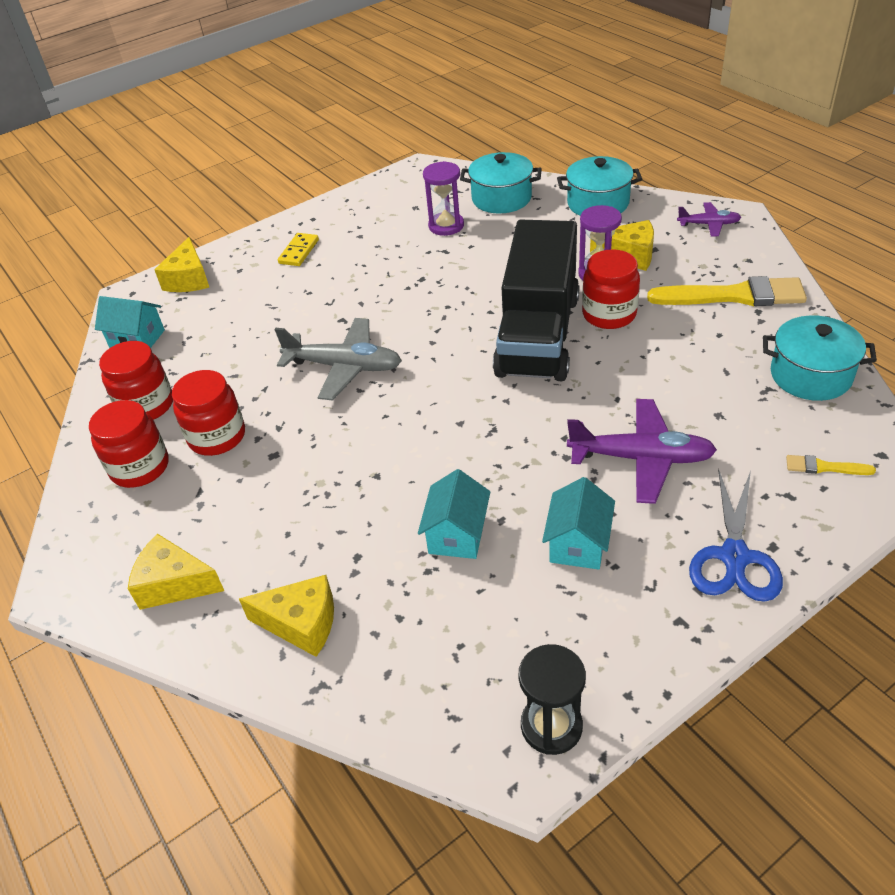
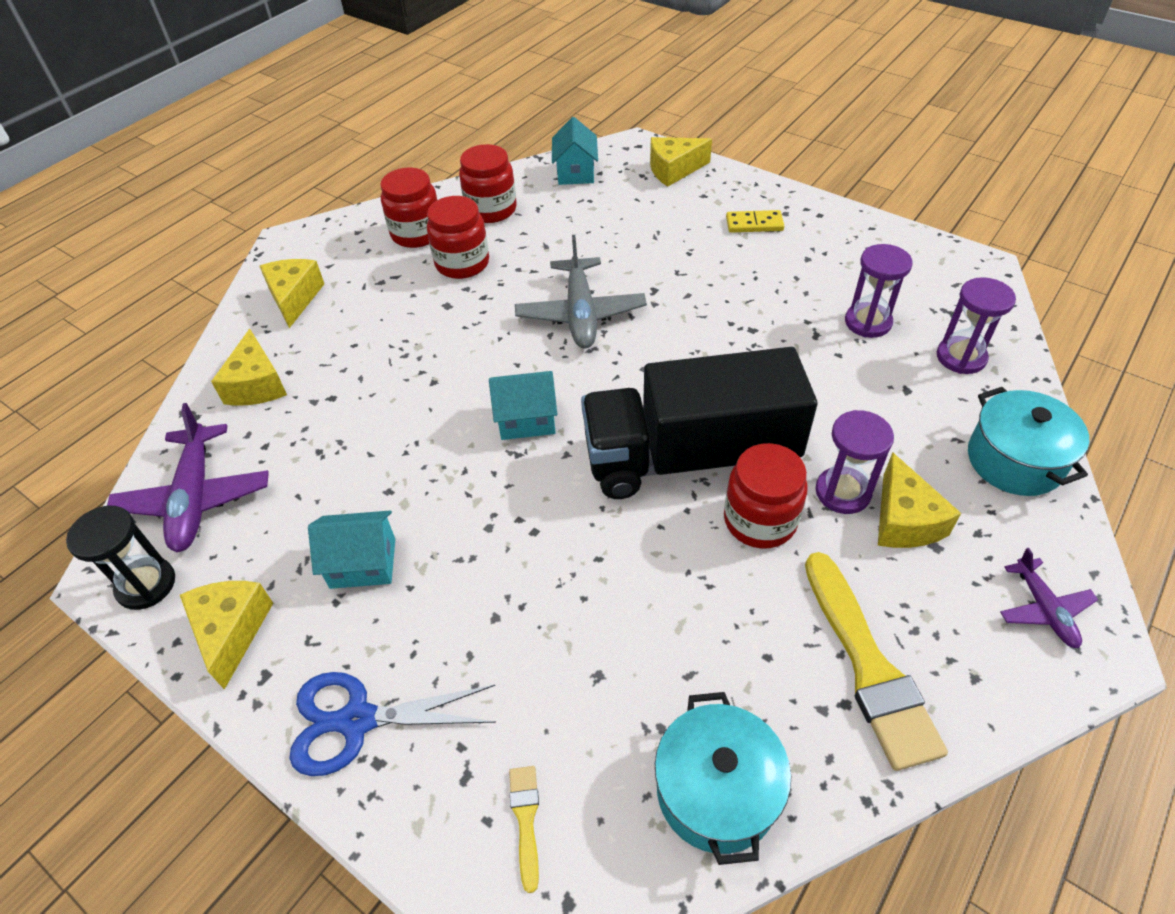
camera: 70 degrees right, 5 degrees up
turquoise house [418,469,490,559] -> turquoise house moved to [489,371,557,440]
turquoise pot [460,152,542,214] -> purple hourglass [937,277,1016,374]
purple plane [567,399,717,504] -> purple plane moved to [107,403,269,552]
none -> yellow cheese [180,581,273,690]

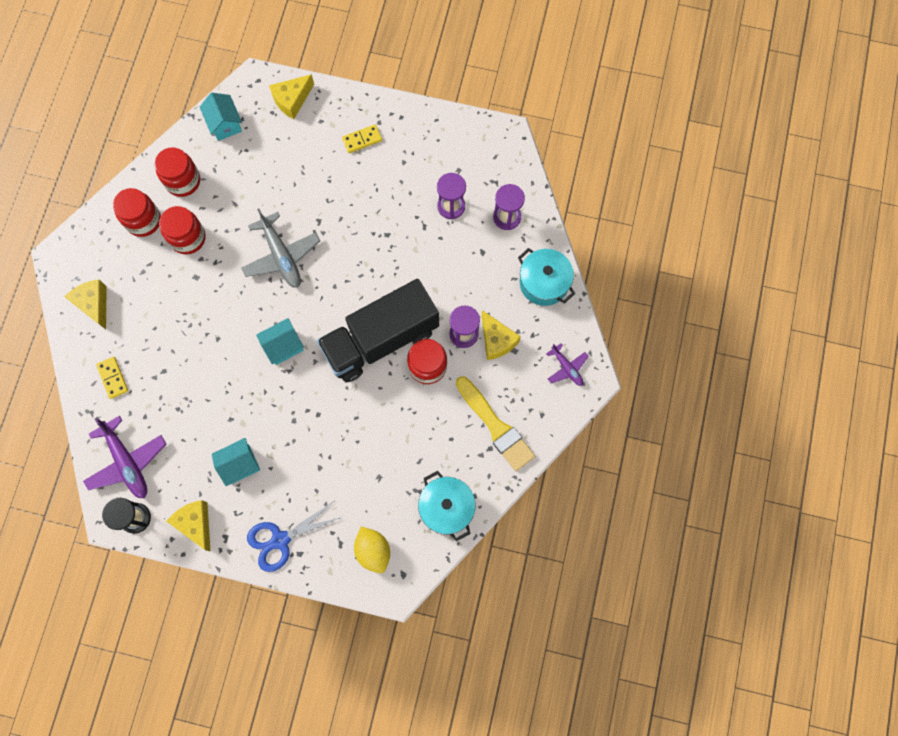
camera: 25 degrees left, 25 degrees up
yellow cheese [211,329,287,406] -> yellow domino [96,357,128,399]
yellow brush [509,766,539,893] -> yellow lemon [354,527,390,573]

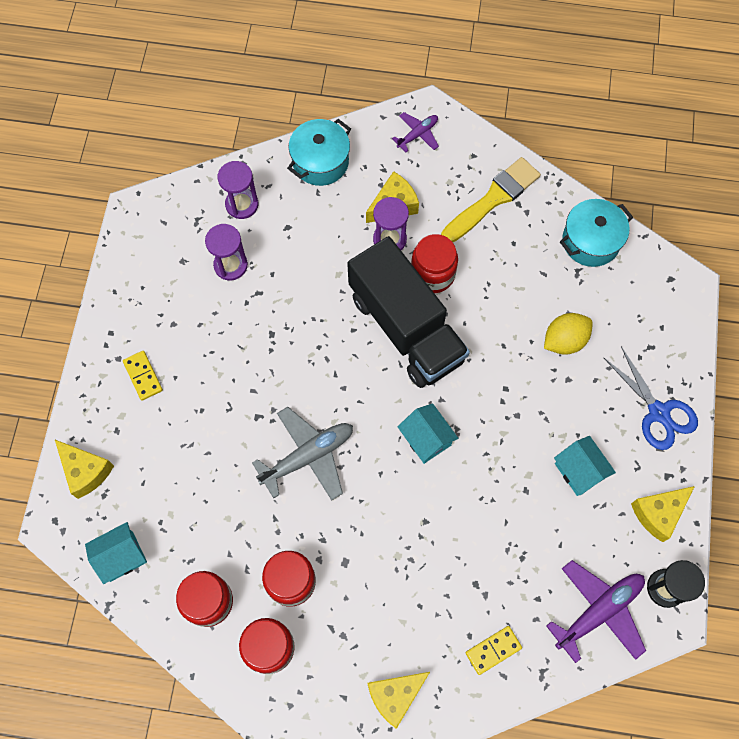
camera: 95 degrees left, 5 degrees down
yellow lemon [354,527,390,573] -> yellow lemon moved to [544,313,593,355]

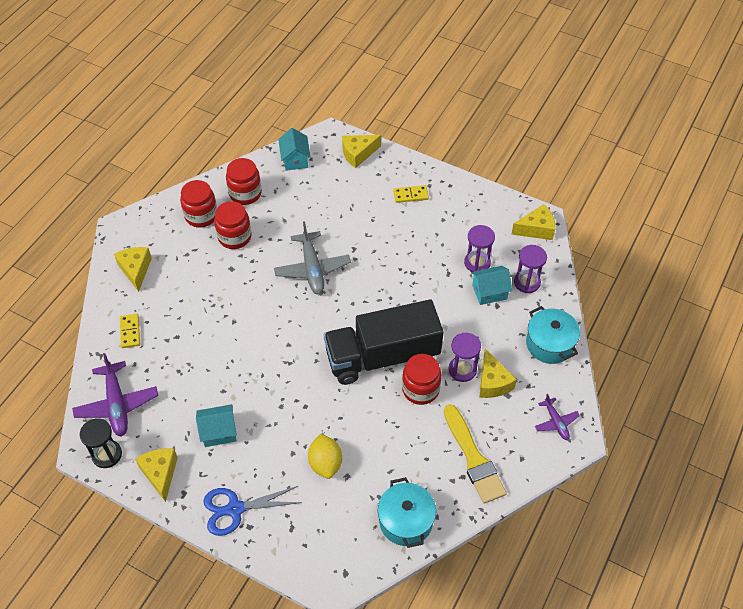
camera: 110 degrees right, 15 degrees down
turquoise house [398,403,458,464] -> turquoise house moved to [471,266,512,305]
none -> yellow cheese [511,204,555,240]

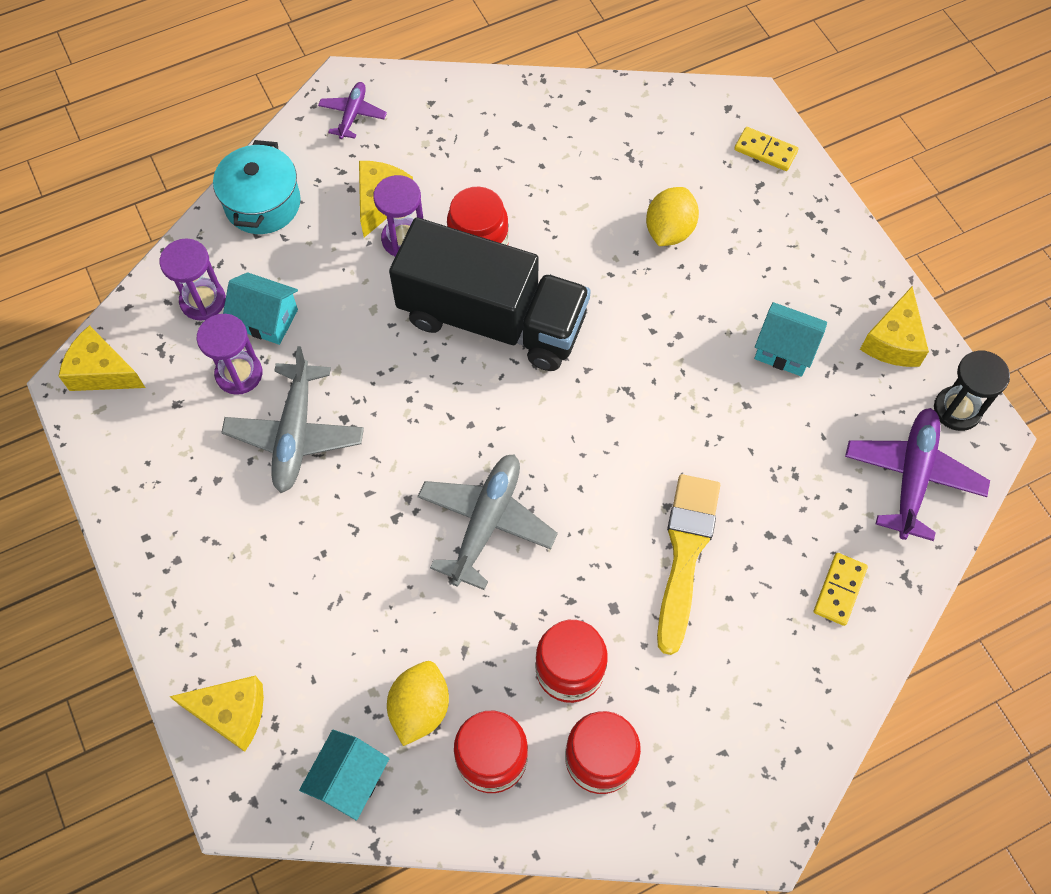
camera: 145 degrees left, 10 degrees up
yellow cheese [114,247,152,292] -> none
blue scissors [203,486,302,536] -> none
turquoise pot [378,477,436,548] -> none
yellow domino [393,185,429,203] -> yellow domino moved to [734,127,799,171]
yellow brush [444,404,507,504] -> yellow brush moved to [657,474,720,655]
none -> grey plane [221,346,364,493]
none -> yellow lemon [387,661,449,746]

